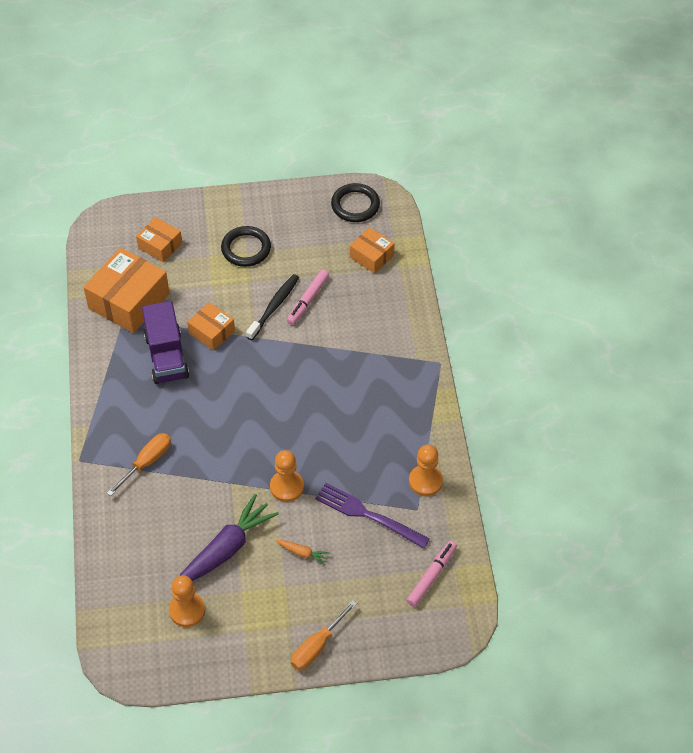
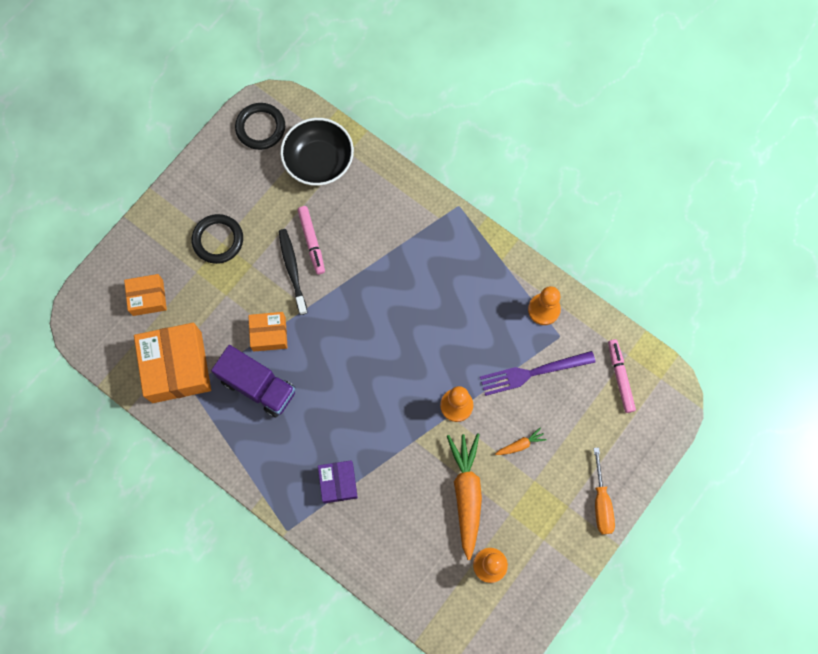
camera: 45 degrees left, 20 degrees up
orange screwdriver [107,433,171,496] -> purple box [318,460,358,503]
purple carrot [180,494,279,581] -> orange carrot [447,433,482,560]
orange box [350,227,395,274] -> black bowl [280,118,354,186]

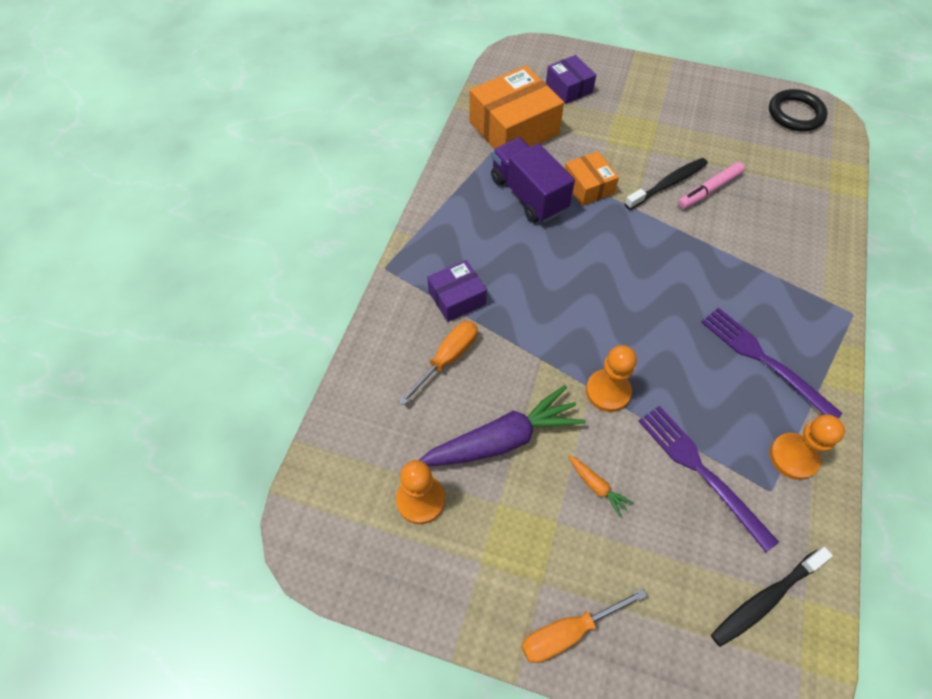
camera: 70 degrees right, 15 degrees down
orange box [124,274,167,316] -> purple box [546,55,596,104]
black ring [192,214,243,264] -> none
purple truck [211,345,296,417] -> purple truck turned 135 degrees clockwise [491,137,575,223]
black bowl [280,118,354,186] -> none
orange carrot [447,433,482,560] -> purple carrot [418,385,586,466]
pink marker [608,339,636,413] -> black toothbrush [711,547,833,647]
none -> orange screwdriver [399,321,478,405]
none -> purple fork [701,307,843,418]

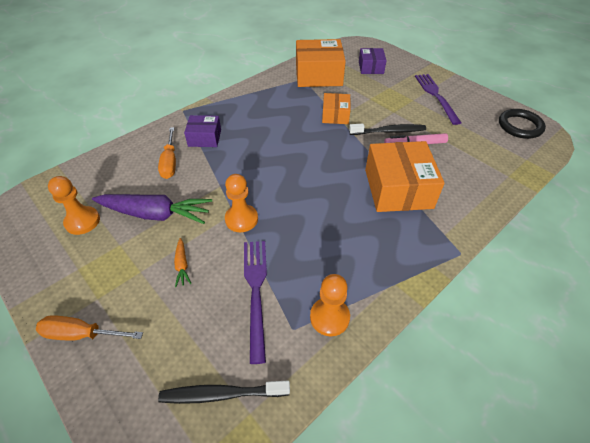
camera: 30 degrees right, 10 degrees down
orange screwdriver [399,321,478,405] -> orange screwdriver turned 105 degrees clockwise [158,127,176,179]
purple truck [491,137,575,223] -> none
purple fork [701,307,843,418] -> purple fork moved to [415,74,461,125]
none -> orange box [365,141,445,212]

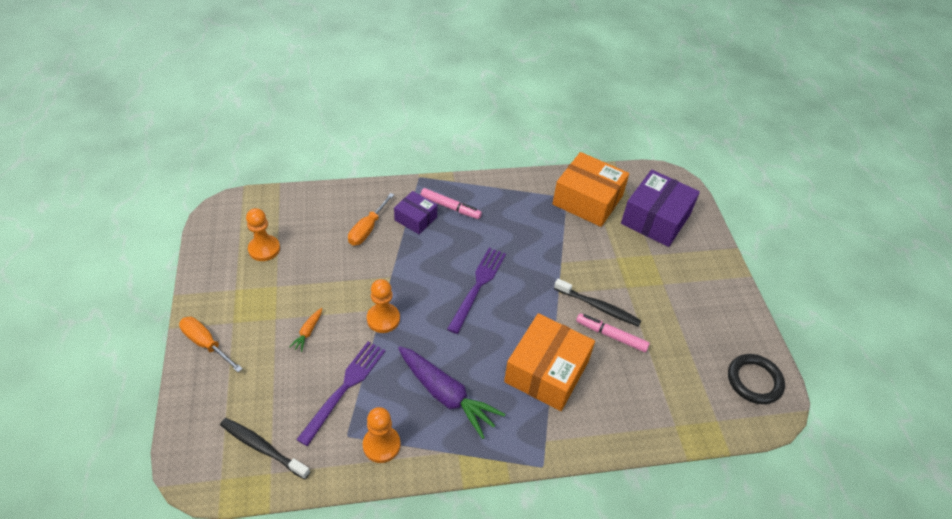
camera: 30 degrees right, 0 degrees up
purple carrot [92,194,212,224] -> purple carrot moved to [398,346,506,439]
orange box [322,93,350,124] -> none
purple box [359,48,387,74] -> purple box [621,170,700,247], size x1.81
purple fork [415,74,461,125] -> purple fork moved to [447,248,506,334]
none -> pink marker [420,188,482,219]

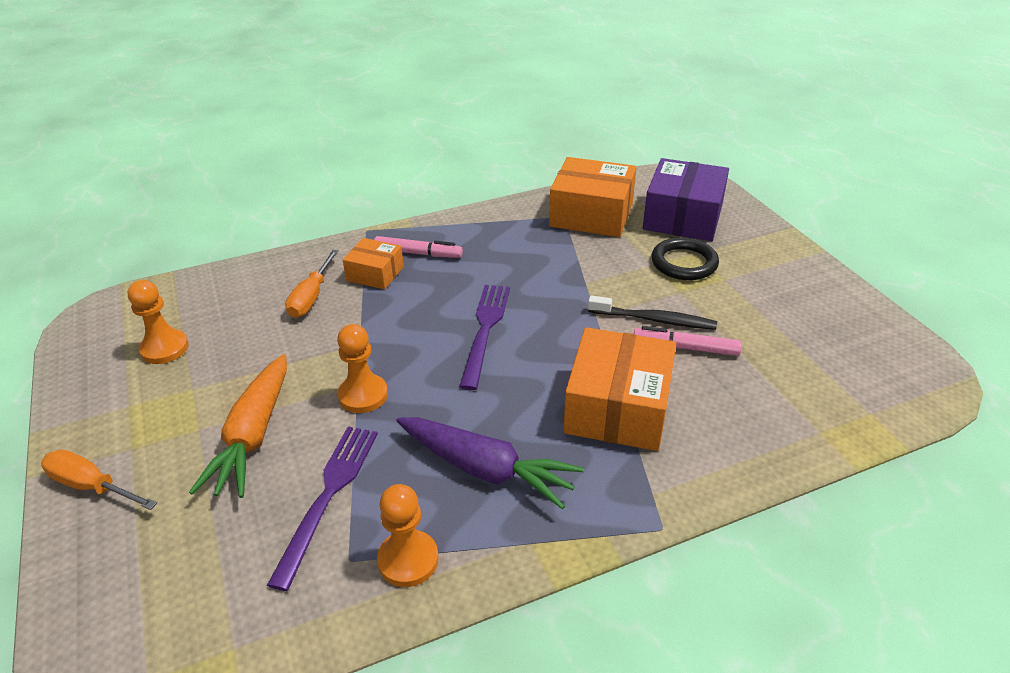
camera: 10 degrees left, 10 degrees down
black toothbrush [220,418,310,480] -> none
orange carrot [289,308,322,352] -> orange carrot [189,354,287,498], size x2.29
purple box [394,191,437,234] -> orange box [343,238,404,290]
black ring [728,354,785,404] -> black ring moved to [651,237,719,280]

